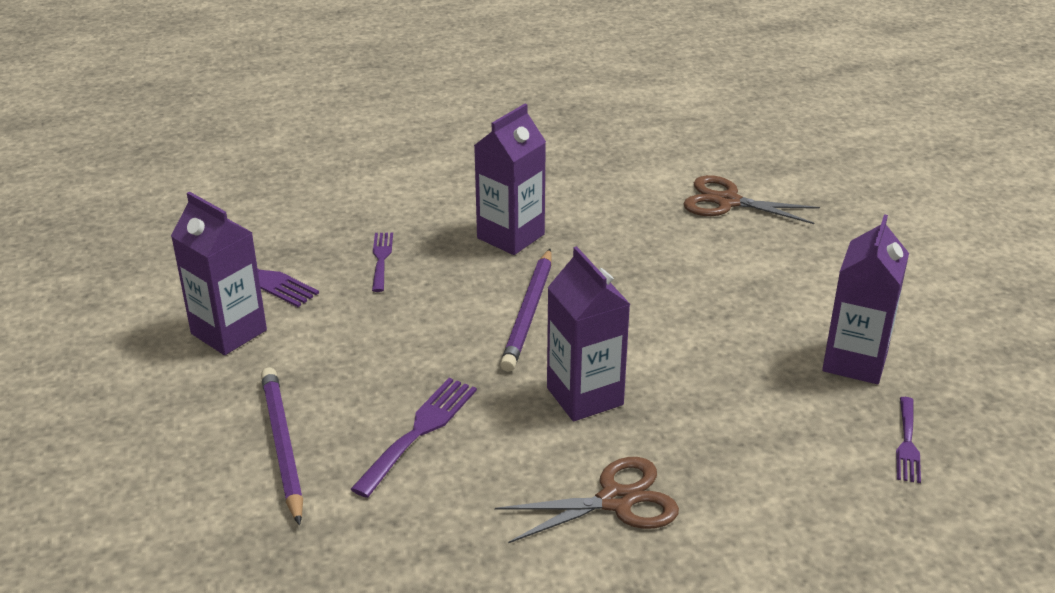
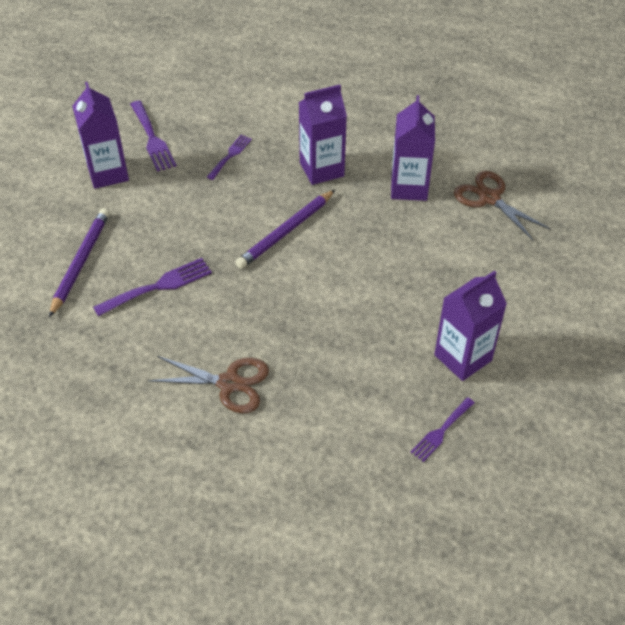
camera: 30 degrees right, 15 degrees up
purple carton [547,246,630,421] -> purple carton moved to [391,95,435,201]

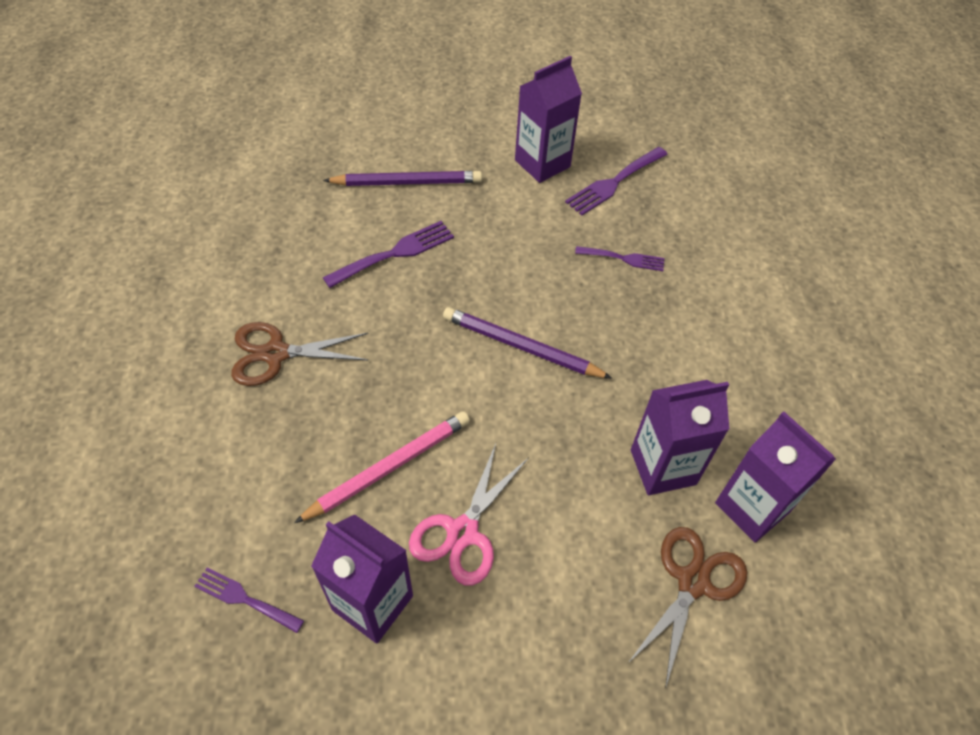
camera: 70 degrees right, 5 degrees up
purple fork [93,258,212,316] -> purple fork turned 75 degrees counterclockwise [323,221,454,288]
brown scissors [148,356,269,413] -> brown scissors turned 90 degrees clockwise [231,322,369,386]
purple carton [299,85,347,185] -> purple carton moved to [715,411,836,542]
none -> pink pencil [294,411,470,523]
none -> pink scissors [409,444,529,586]

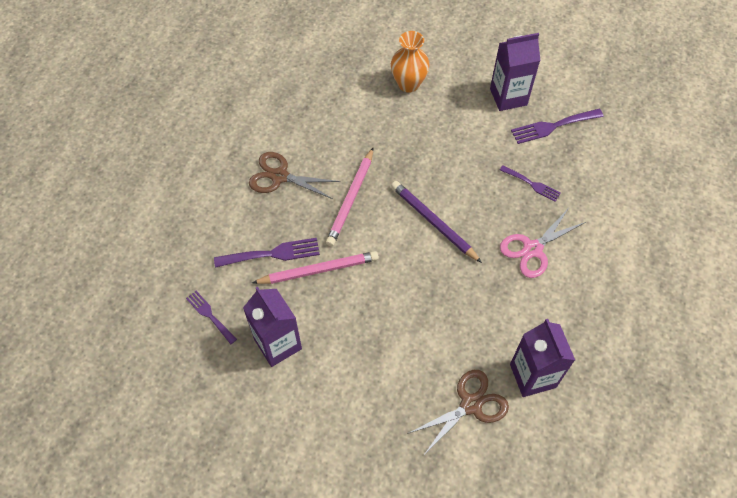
camera: 25 degrees right, 5 degrees up
purple pencil [323,171,482,186] -> orange vase [391,31,430,93]
purple fork [323,221,454,288] -> purple fork moved to [214,238,320,268]
pink scissors [409,444,529,586] -> pink scissors moved to [500,208,586,278]
purple carton [631,380,729,495] -> none
none -> pink pencil [326,148,373,246]

